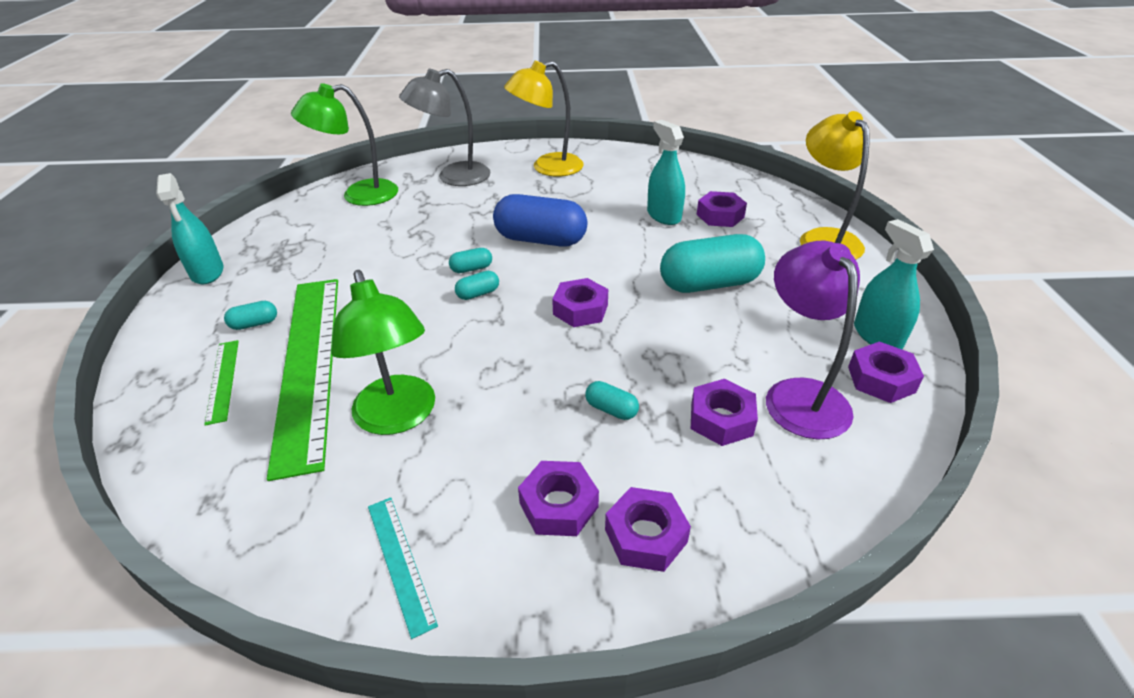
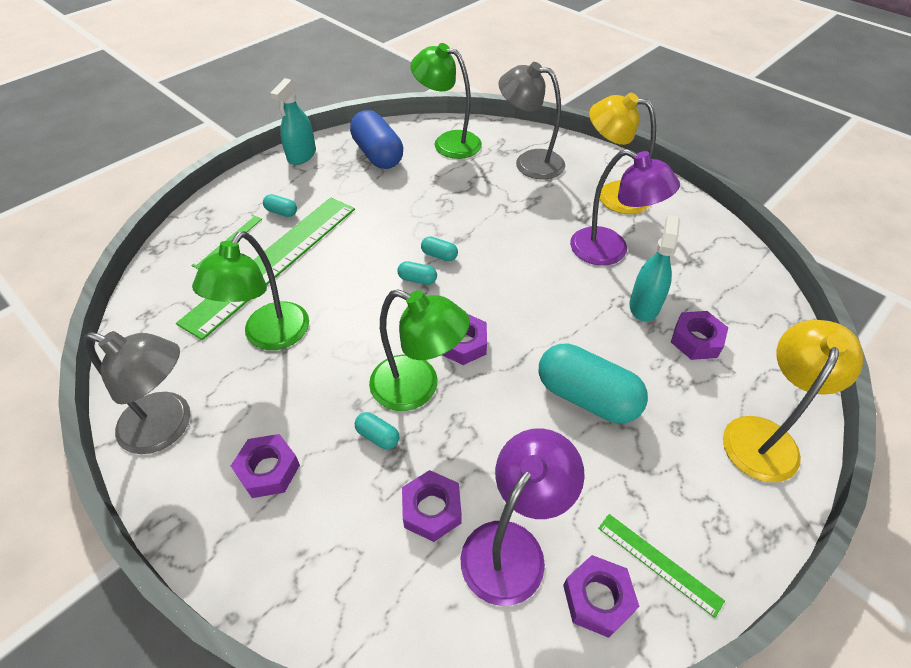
camera: 45 degrees right, 10 degrees up
turquoise ruler [368,497,438,639] -> grey lamp [84,331,191,454]
blue capsule [493,194,587,247] -> blue capsule moved to [350,110,403,169]
turquoise capsule [585,381,639,420] -> turquoise capsule turned 45 degrees counterclockwise [355,412,399,449]
purple nut [605,487,691,572] -> none
turquoise spray bottle [854,219,934,349] -> green ruler [598,514,725,618]
none -> green lamp [369,289,470,411]
none -> purple lamp [570,149,680,266]

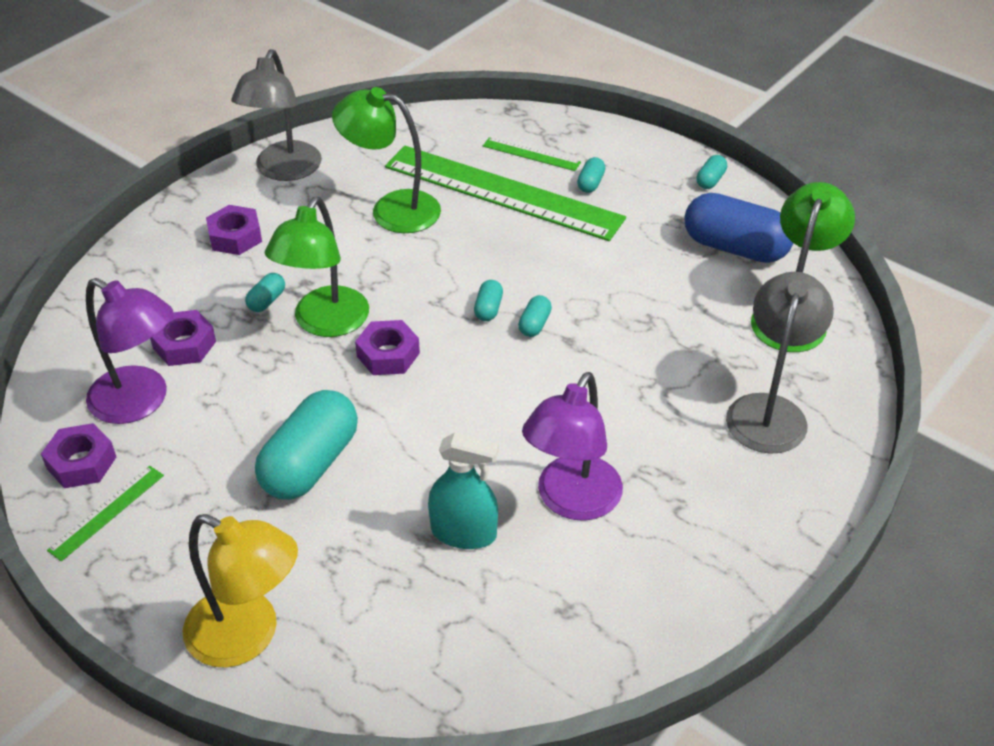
camera: 85 degrees right, 5 degrees down
turquoise spray bottle [270,78,316,165] -> turquoise capsule [696,155,727,189]
blue capsule [350,110,403,169] -> blue capsule turned 60 degrees clockwise [684,193,793,263]
yellow lamp [589,92,656,214] -> none
purple nut [671,311,728,360] -> none

